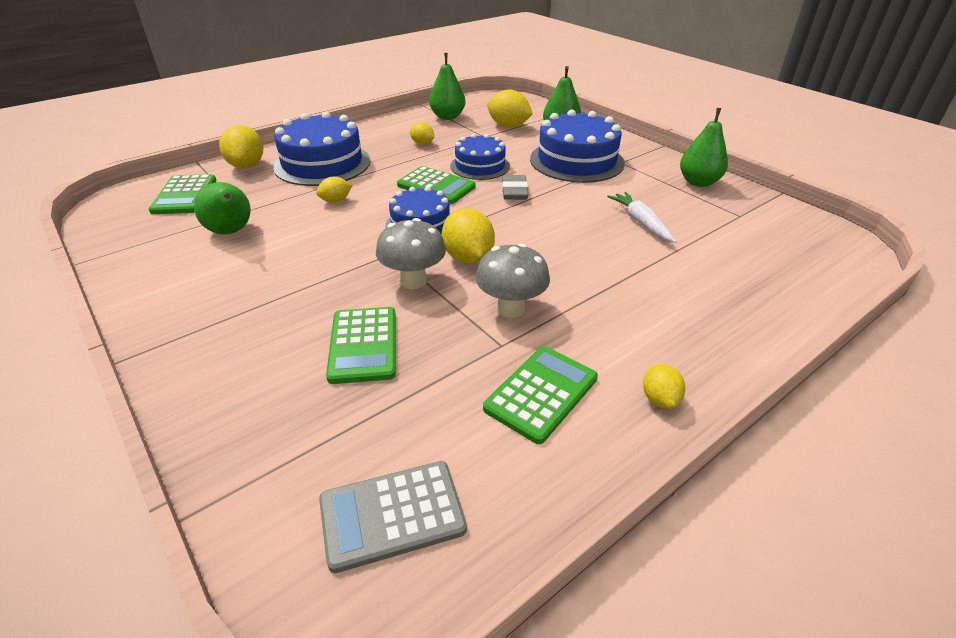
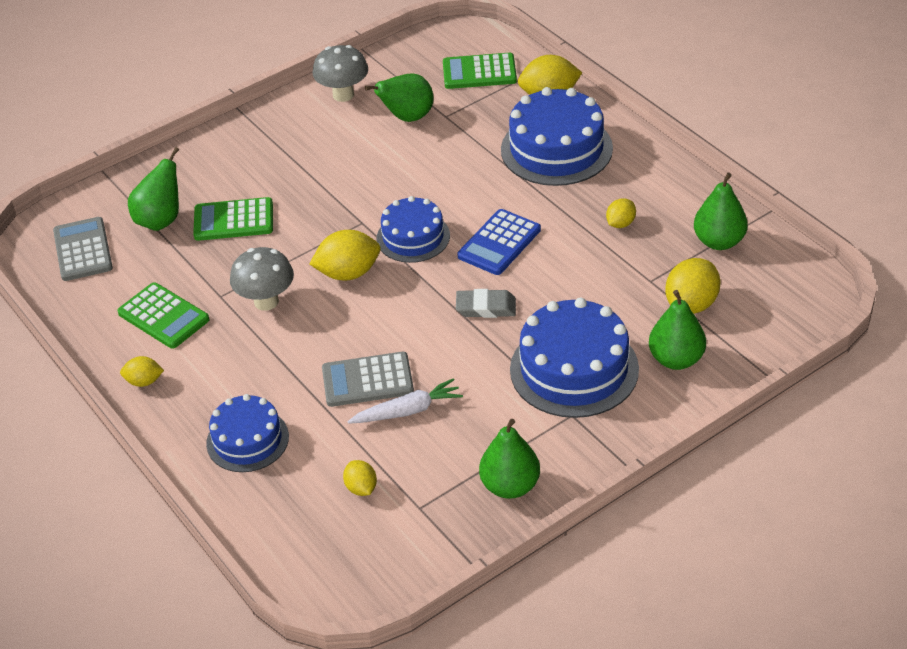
camera: 95 degrees right, 5 degrees up
yellow lemon [316,177,352,203] -> yellow lemon moved to [343,460,377,496]
grey mushroom [376,218,446,289] -> grey mushroom moved to [313,45,368,102]
green calculator [397,166,476,204] -> blue calculator [457,209,541,275]
blue cake [450,134,510,180] -> blue cake moved to [206,394,289,472]
none -> green pear [128,147,179,231]
none -> grey calculator [322,352,414,407]

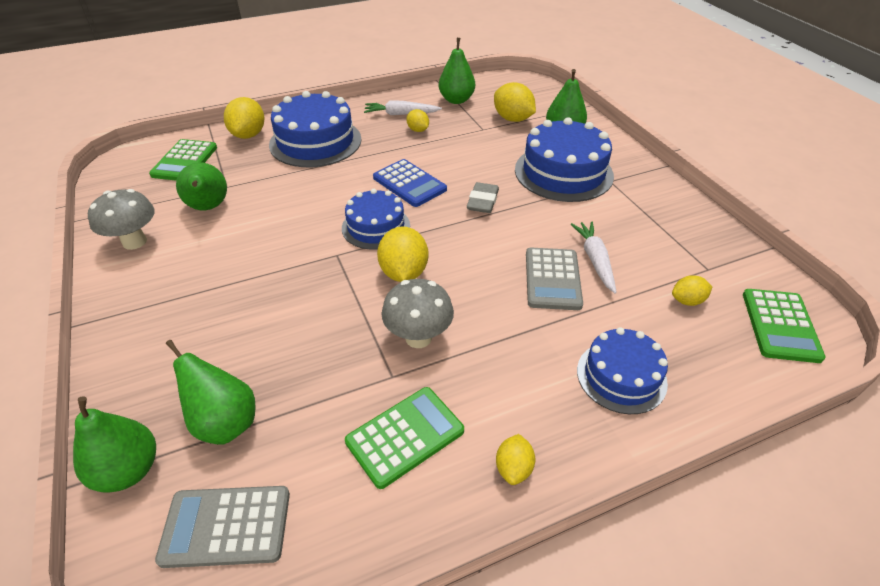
camera: 80 degrees left, 0 degrees up
green calculator [193,197,273,241] -> green calculator moved to [743,289,826,363]
green pear [479,419,540,499] -> green pear moved to [73,396,156,493]
none -> white carrot [364,101,442,115]

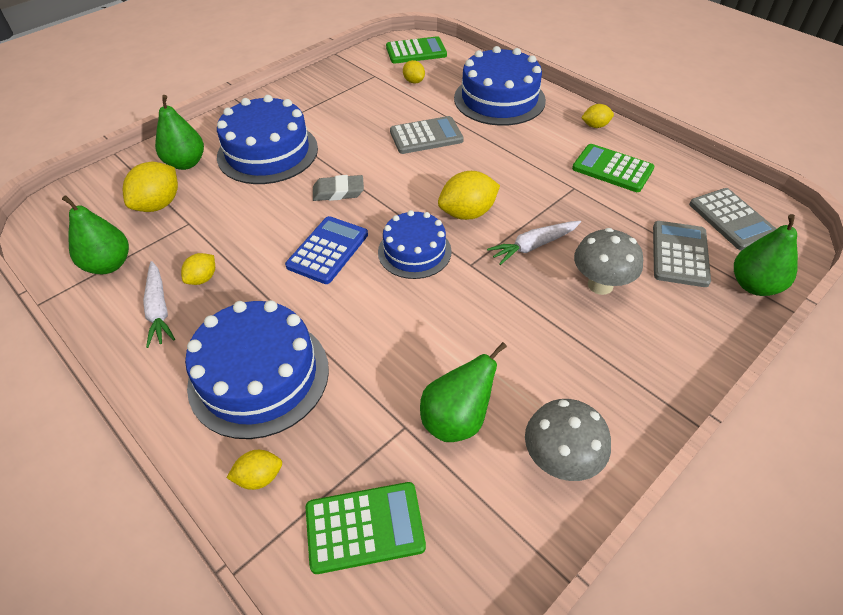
camera: 110 degrees left, 5 degrees up
green pear [166,340,256,445] -> grey calculator [653,221,711,287]
yellow lemon [224,97,265,139] -> yellow lemon [227,450,282,490], size x0.57
grey mushroom [381,279,454,348] -> grey mushroom moved to [574,228,643,295]
white carrot [571,221,617,294] -> white carrot moved to [487,221,581,265]
blue cake [577,327,668,414] -> blue cake [454,46,546,126], size x1.60

